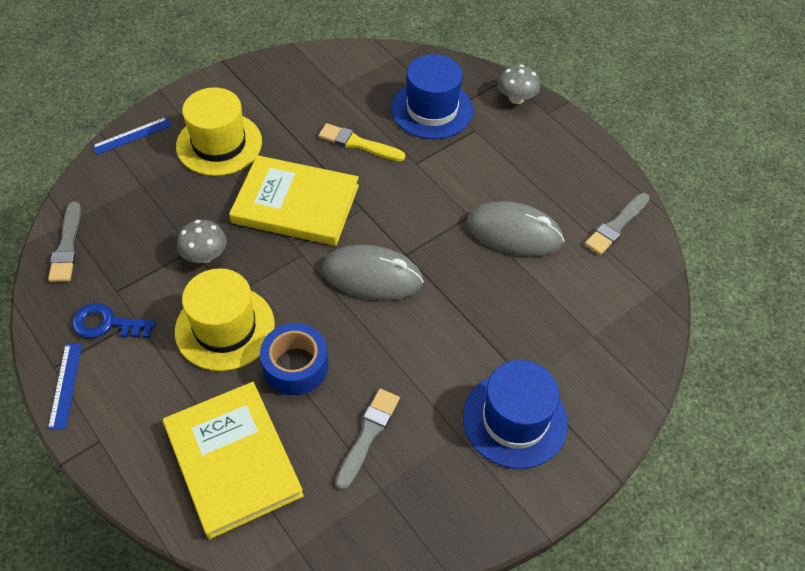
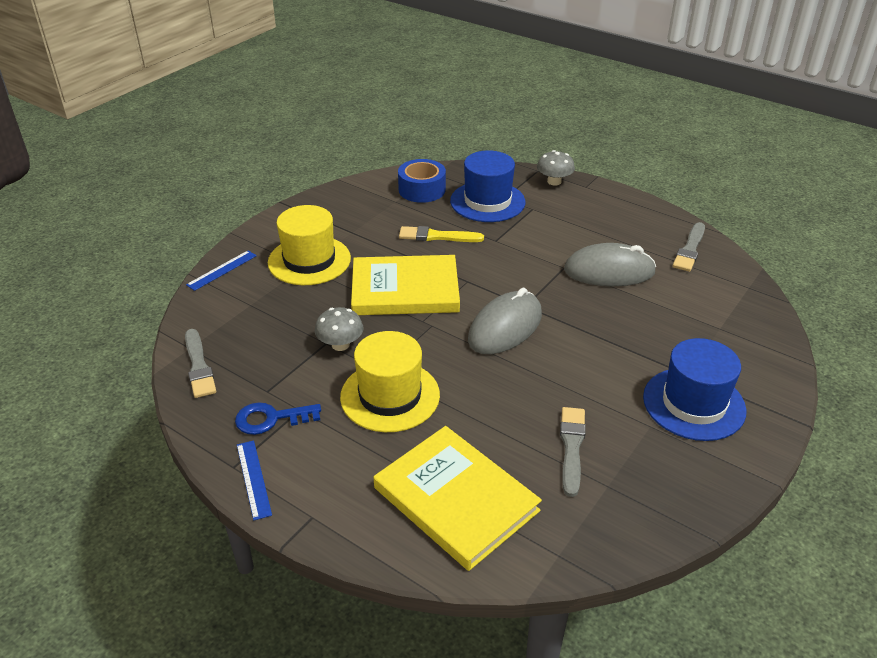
camera: 15 degrees left, 15 degrees down
blue tape [260,323,328,395] -> blue tape moved to [398,159,446,203]
grey mouse [322,245,424,301] -> grey mouse turned 45 degrees counterclockwise [468,288,542,354]

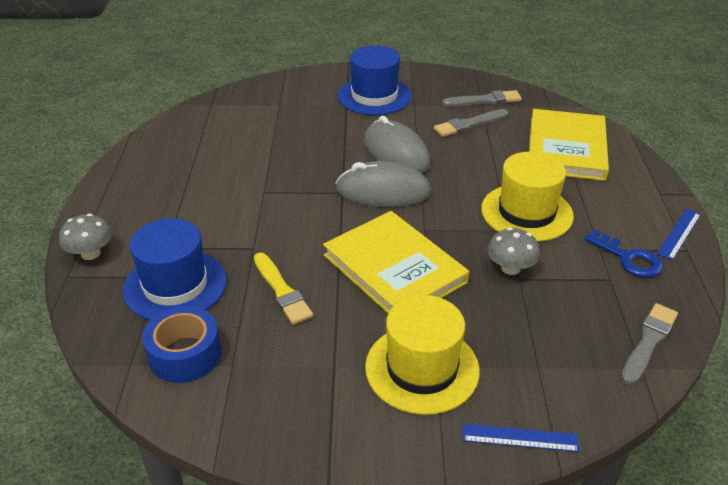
camera: 125 degrees left, 0 degrees up
grey mouse [564,243,656,287] -> grey mouse moved to [364,116,430,174]
grey brush [673,222,705,272] -> grey brush moved to [442,90,522,107]

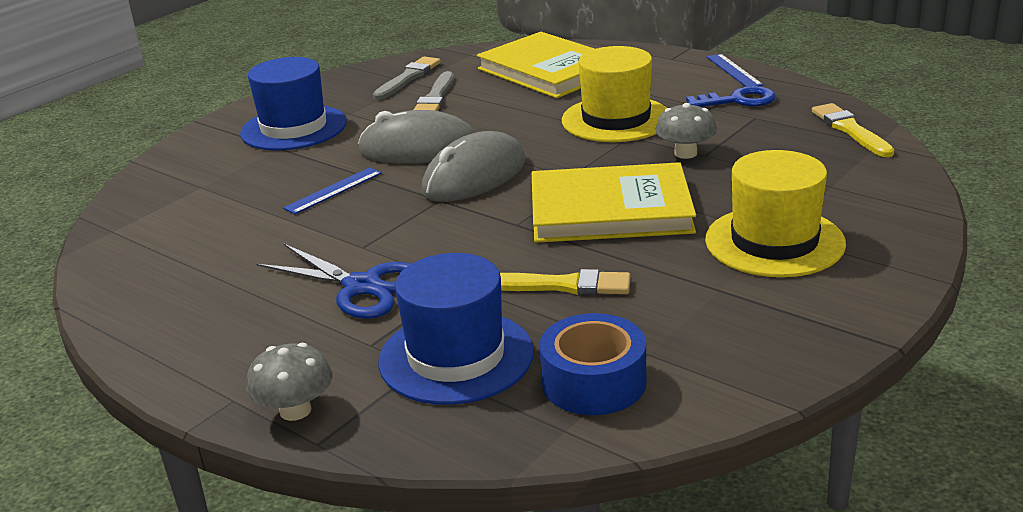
camera: 50 degrees left, 10 degrees down
blue ruler [463,424,580,452] -> blue ruler moved to [283,167,382,214]
grey brush [621,303,678,385] -> yellow brush [812,103,895,157]
none -> blue scissors [256,244,411,319]

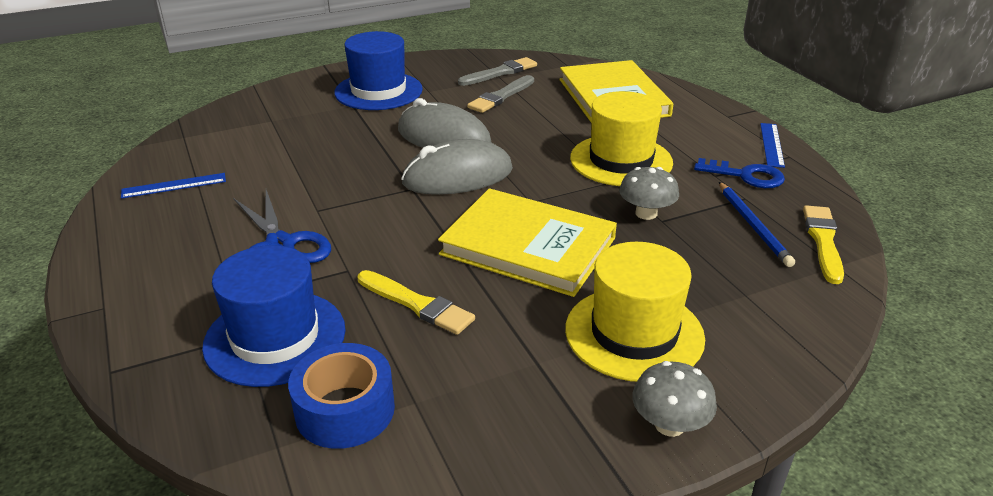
camera: 25 degrees right, 5 degrees up
grey mushroom [246,343,332,421] -> grey mushroom moved to [632,361,717,437]
blue ruler [283,167,382,214] -> blue ruler moved to [121,173,226,199]
none -> blue pencil [719,182,795,267]

